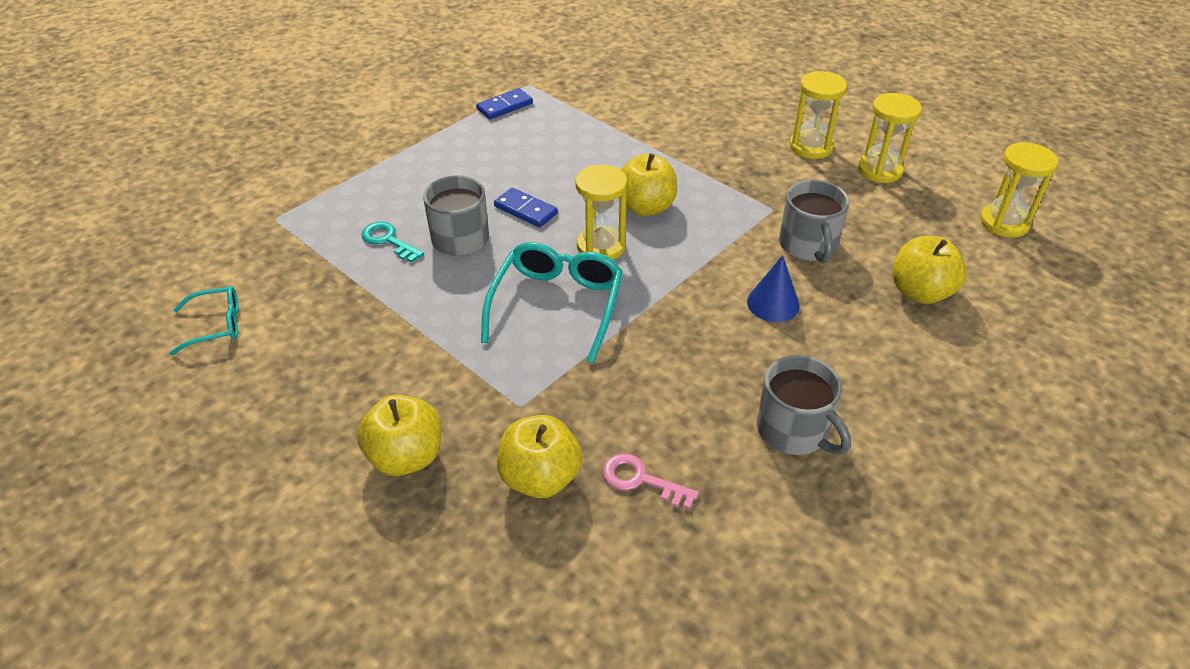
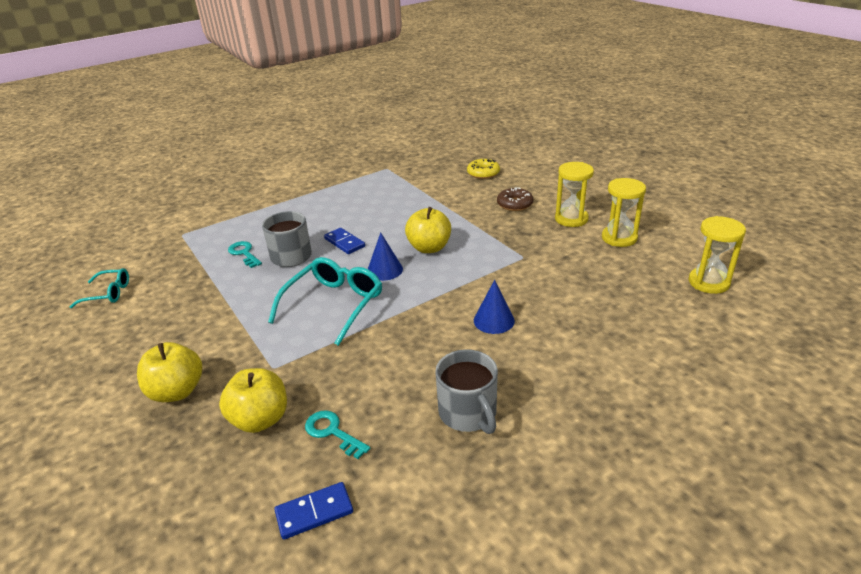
camera: 15 degrees right, 10 degrees down
blue domino [476,88,533,119] -> blue domino moved to [274,482,353,540]
yellow hourglass [575,165,628,260] -> blue cone [368,232,403,281]
pink key [603,454,699,509] -> turquoise key [305,410,370,459]
grey mug [779,180,849,263] -> none
yellow apple [892,236,967,304] -> none
none -> yellow donut [467,159,500,179]
none -> brown donut [497,187,534,211]

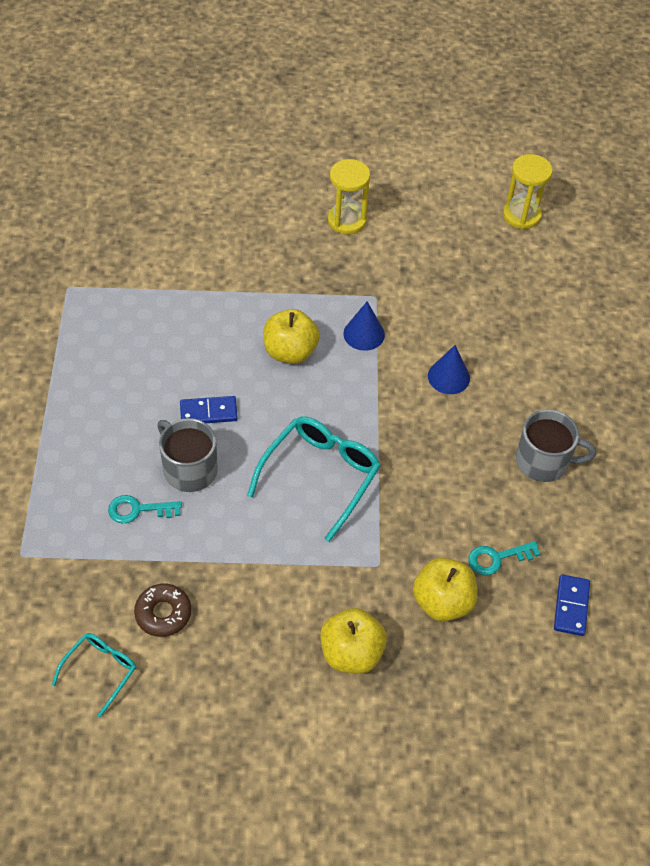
camera: 60 degrees left, 20 degrees up
turquoise glasses [268,257,382,346] -> turquoise glasses turned 60 degrees clockwise [247,416,381,542]
blue cone [368,232,403,281] -> blue cone moved to [343,301,385,351]
yellow donut [467,159,500,179] -> none
brown donut [497,187,534,211] -> brown donut moved to [134,584,191,637]
yellow hourglass [602,178,646,247] -> none

